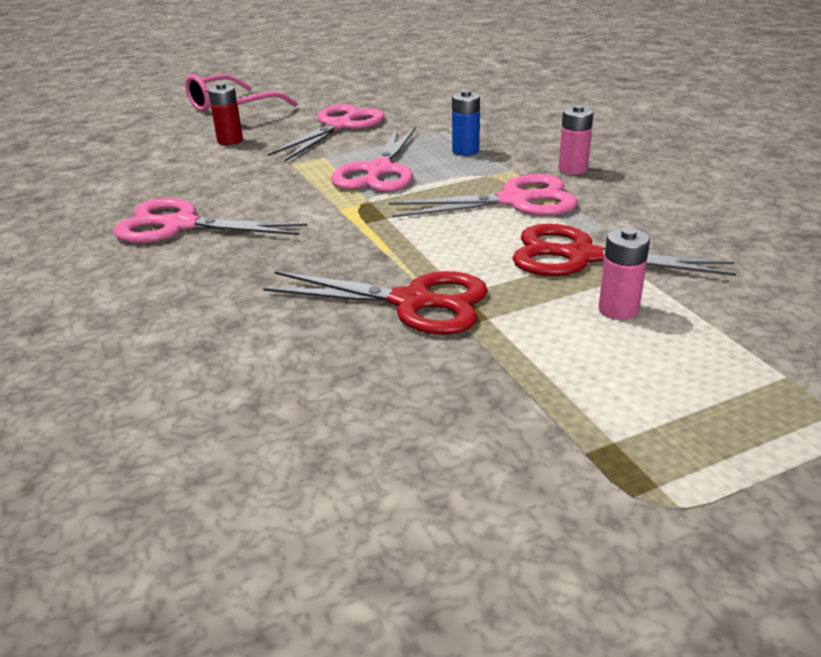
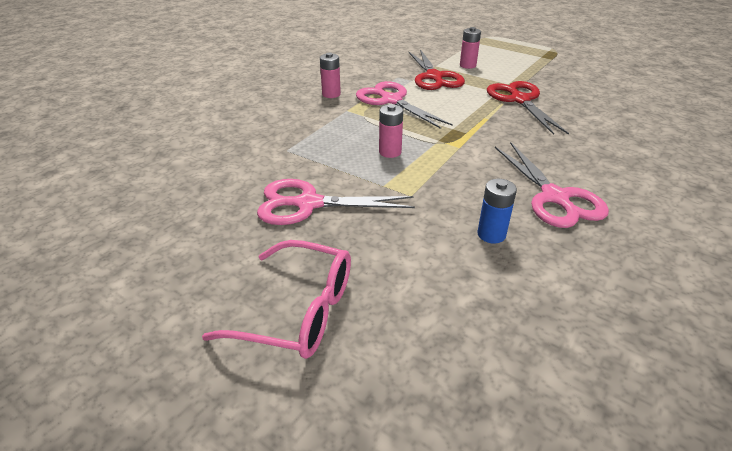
camera: 120 degrees left, 5 degrees up
red battery [208,83,243,145] -> none
pink scissors [331,127,416,192] -> pink battery [379,104,403,158]
blue battery [452,90,480,156] -> blue battery moved to [477,179,517,244]

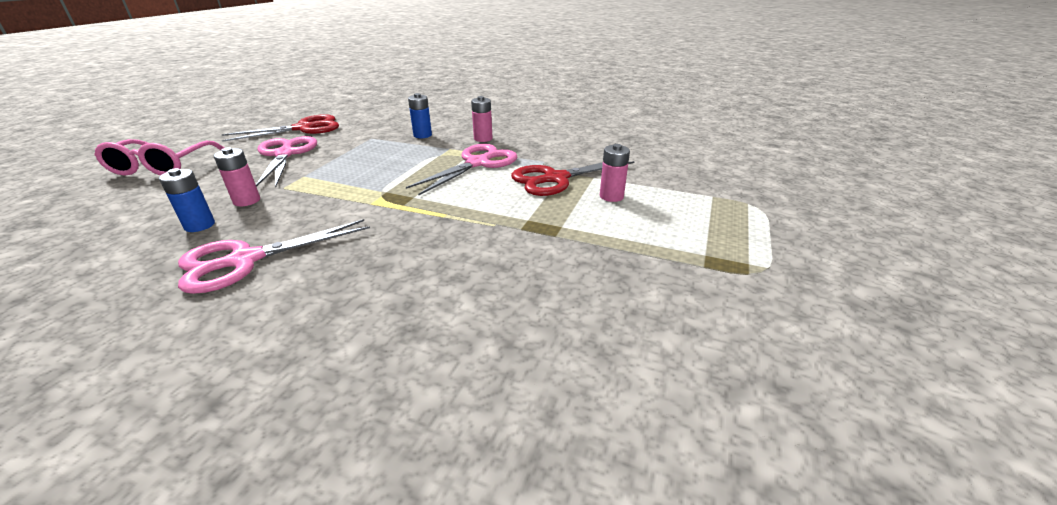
camera: 75 degrees right, 5 degrees down
pink battery [379,104,403,158] -> pink battery moved to [214,147,260,206]
red scissors [487,81,569,135] -> red scissors moved to [222,114,339,142]
none -> blue battery [408,93,432,138]

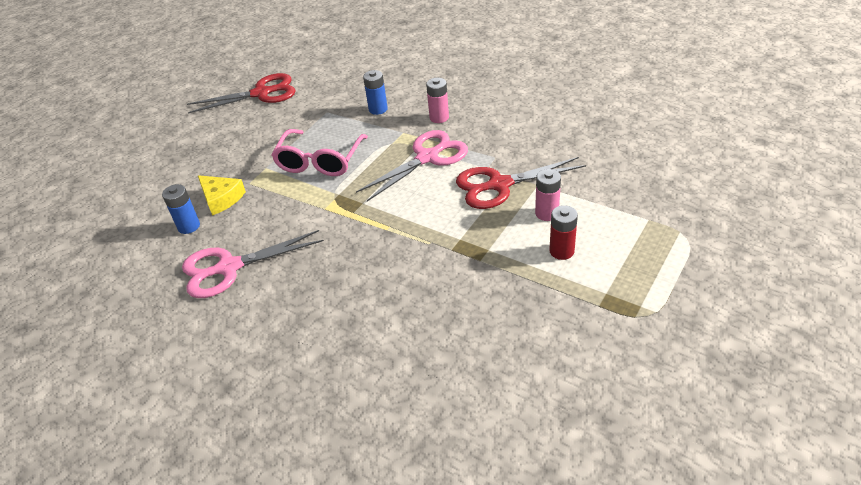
camera: 15 degrees right, 10 degrees up
pink glasses [94,139,225,176] -> pink glasses moved to [272,129,368,176]
pink battery [214,147,260,206] -> yellow cheese [198,175,246,216]
pink scissors [256,136,317,187] -> none
none -> red battery [549,205,578,260]

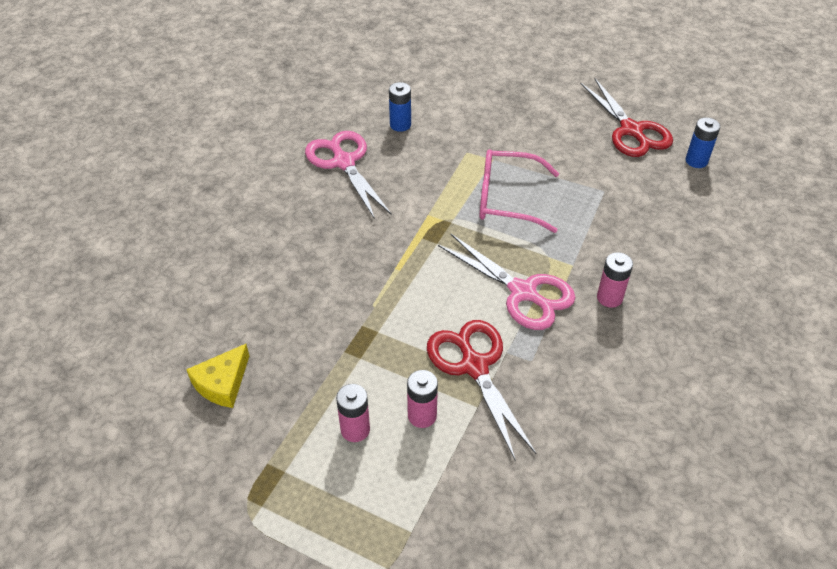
camera: 80 degrees right, 5 degrees up
yellow cheese [198,175,246,216] -> yellow cheese moved to [186,344,249,408]
blue battery [363,70,388,115] -> blue battery moved to [685,118,720,168]
red battery [549,205,578,260] -> pink battery [336,384,370,442]

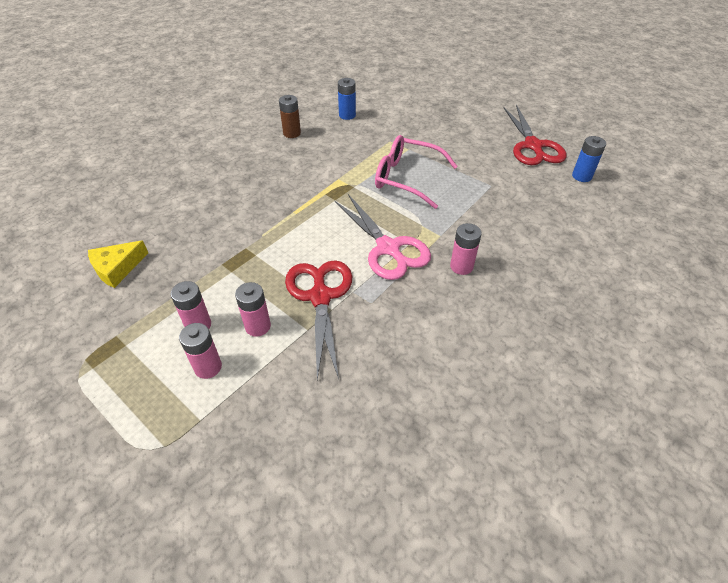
camera: 15 degrees right, 0 degrees up
pink scissors [305,131,392,219] -> brown battery [279,95,301,138]
none -> pink battery [179,323,222,379]

